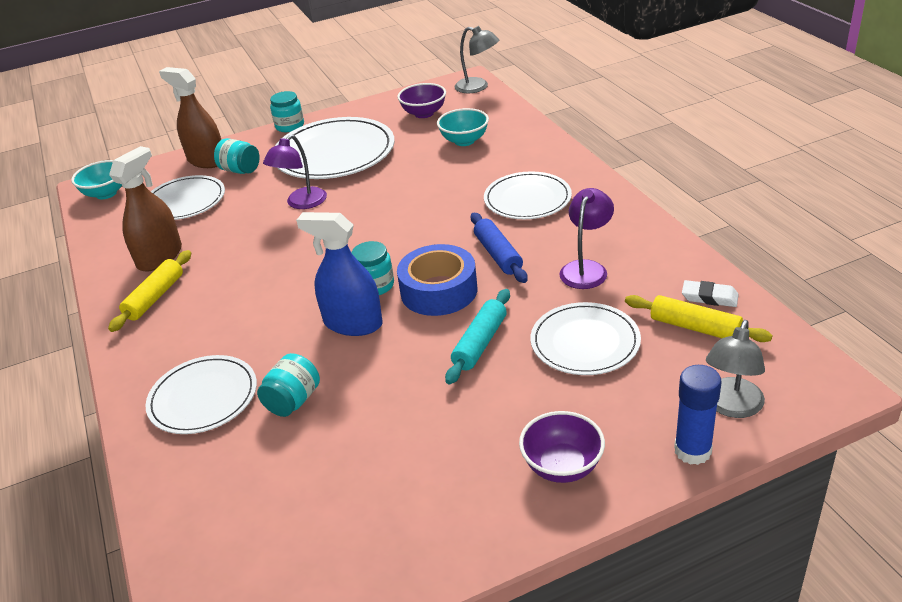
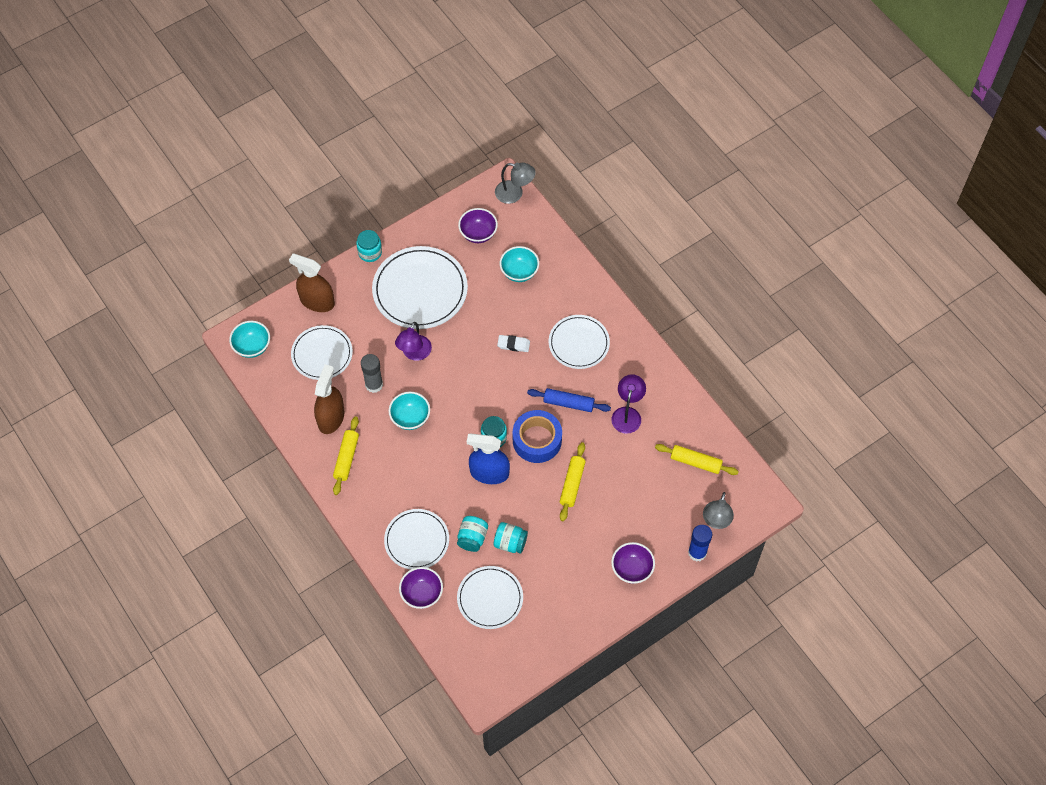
camera: 15 degrees left, 25 degrees up
turquoise jar [214,138,260,174] -> turquoise jar moved to [494,522,528,554]
turquoise rolling pin [445,289,510,384] -> yellow rolling pin [560,442,586,521]
blue rolling pin [471,213,528,283] -> blue rolling pin turned 45 degrees counterclockwise [527,388,611,412]
white plate [531,302,641,375] -> white plate moved to [457,566,523,629]
white eraser [682,280,739,307] -> white eraser moved to [497,335,530,352]
none -> grey glue stick [361,354,383,393]
none -> turquoise bowl [389,392,430,430]
none -> purple bowl [399,567,443,609]

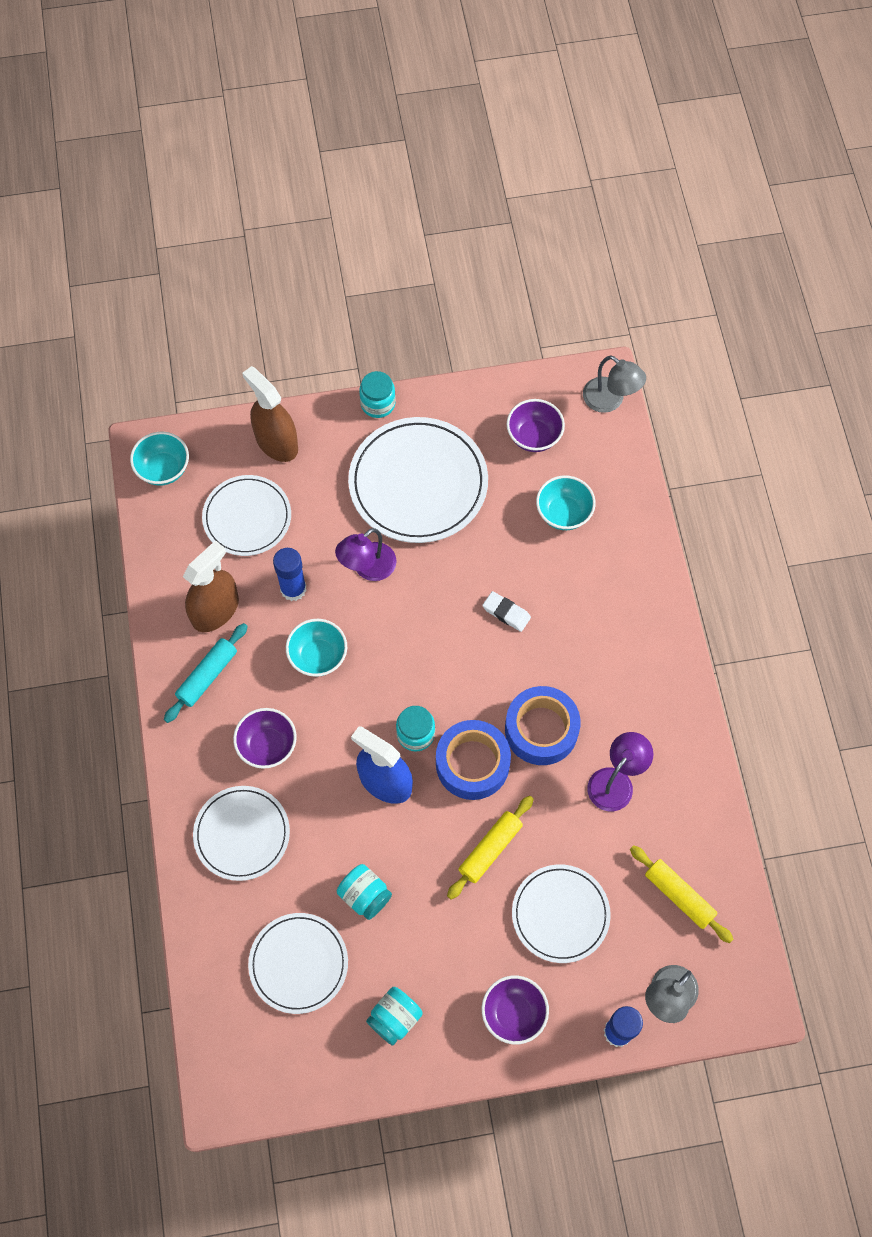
camera: 25 degrees right, 5 degrees up
yellow rolling pin [333,416,359,495] -> turquoise rolling pin [164,623,248,723]
grey glue stick [361,354,383,393] -> blue glue stick [273,548,306,601]
purple bowl [399,567,443,609] -> purple bowl moved to [233,708,297,769]
turquoise jar [457,516,488,552] -> turquoise jar moved to [366,987,423,1046]
blue rolling pin [527,388,611,412] -> blue tape [505,686,580,765]
white plate [549,315,610,369] -> white plate moved to [512,865,611,963]

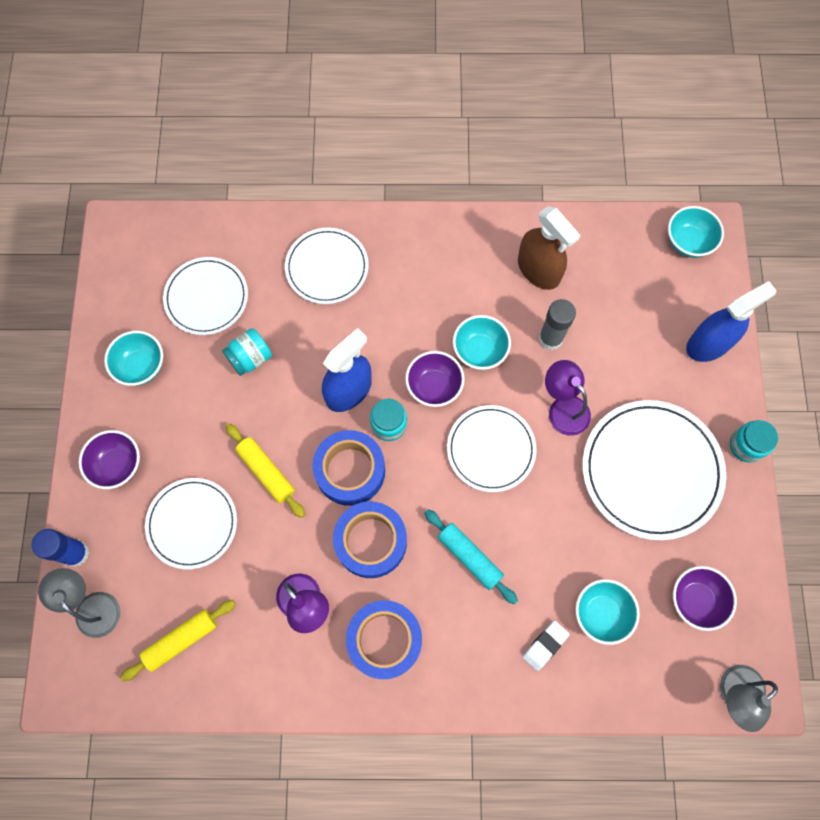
camera: 100 degrees right, 5 degrees up
turquoise rolling pin [164,623,248,723] -> turquoise rolling pin moved to [424,509,518,604]
white plate [202,475,291,556] -> white plate moved to [447,405,537,492]
purple bowl [233,708,297,769] -> purple bowl moved to [405,351,464,407]
brown spray bottle [242,366,298,462] -> blue spray bottle [686,281,777,362]
blue glue stick [273,548,306,601] -> grey glue stick [539,299,576,350]
turquoise jar [366,987,423,1046] -> turquoise bowl [104,331,163,386]
white eraser [482,591,531,632] -> white eraser moved to [522,621,570,671]
none -> blue tape [346,600,422,679]

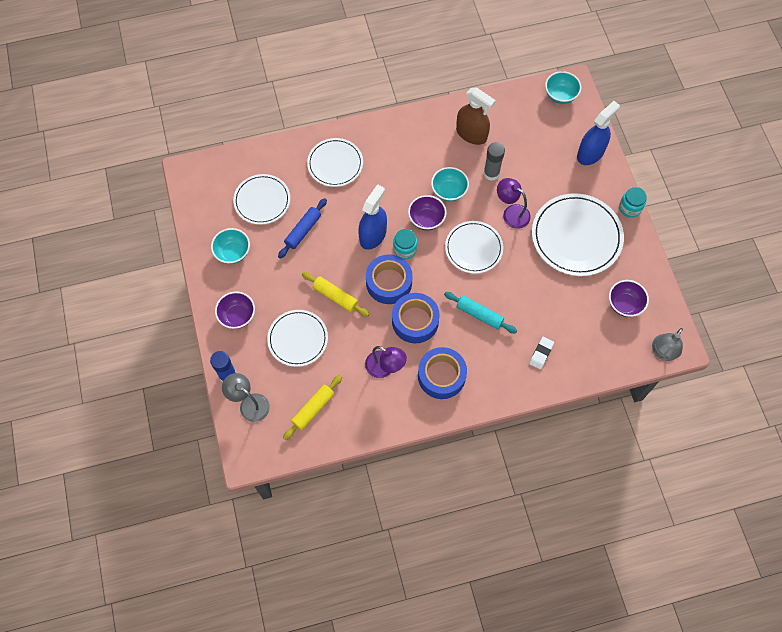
camera: 15 degrees left, 5 degrees down
turquoise jar [222,328,272,376] -> blue rolling pin [278,198,327,259]
turquoise bowl [575,579,640,645] -> none

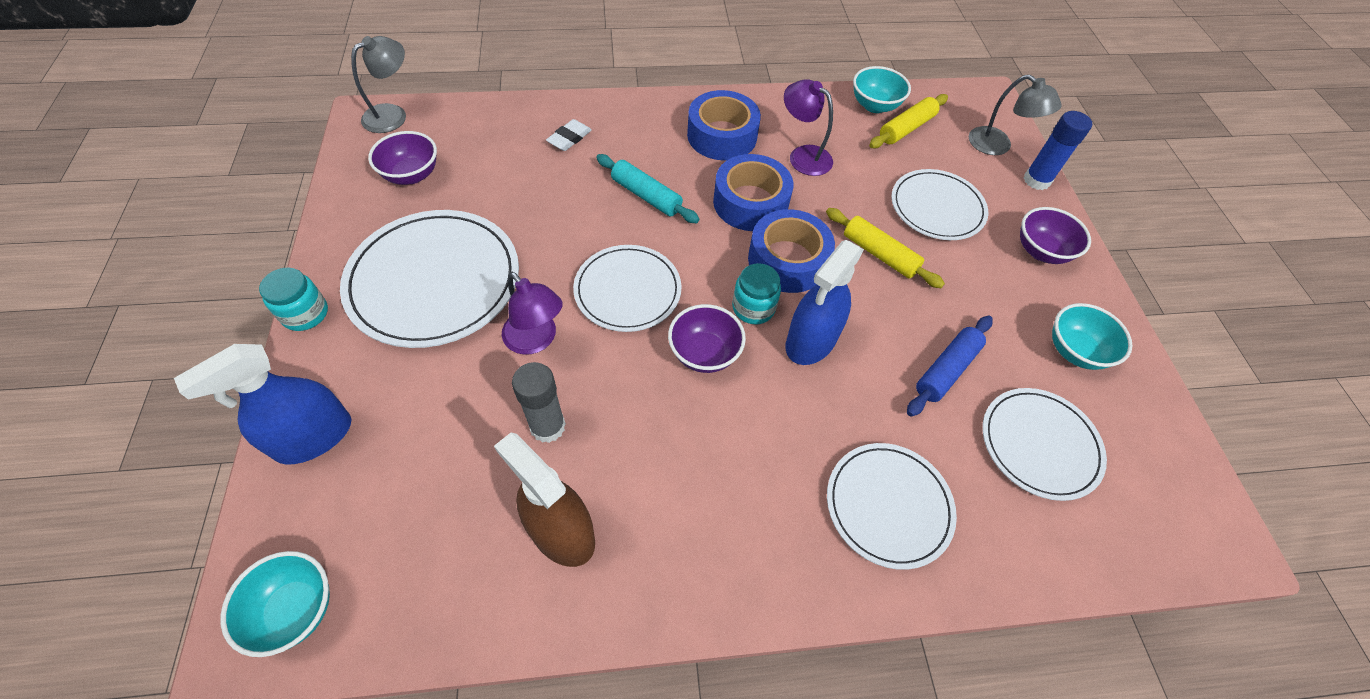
camera: 175 degrees left, 10 degrees down
turquoise bowl [431,167,469,202] -> turquoise bowl moved to [853,66,911,113]

